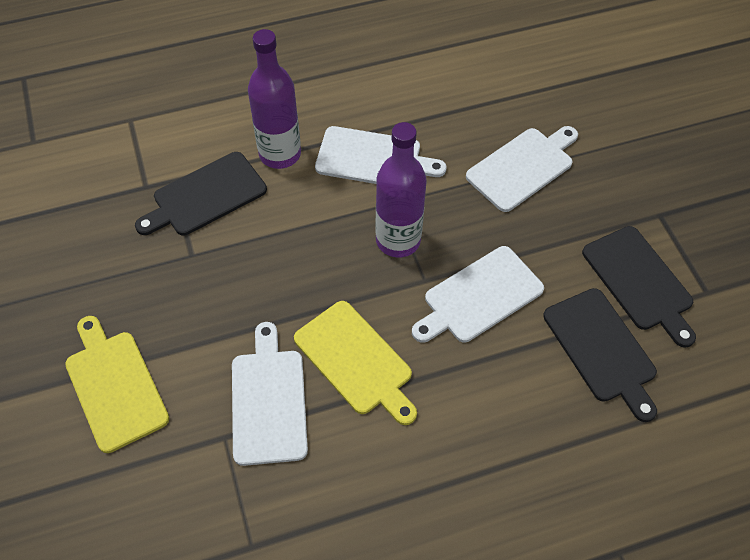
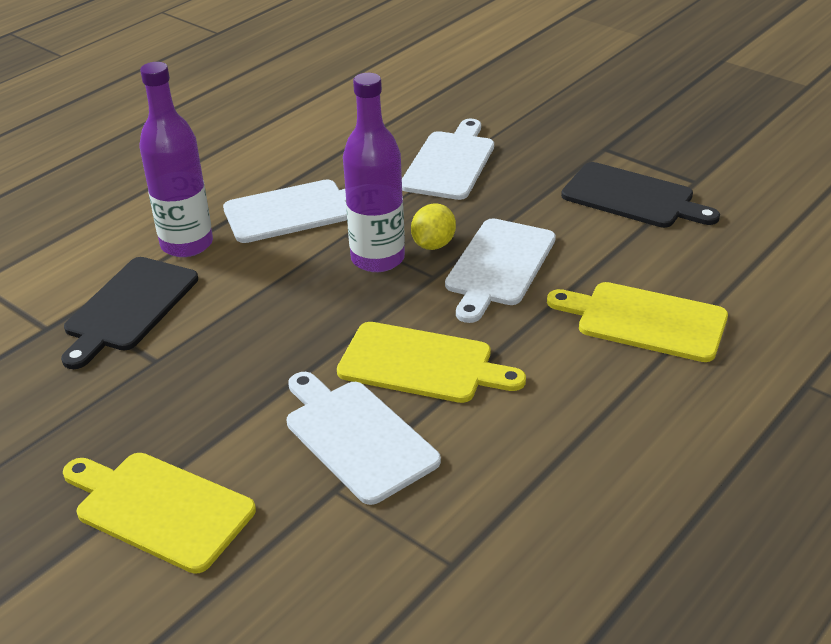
camera: 30 degrees left, 20 degrees down
black cutting board [543,288,657,422] -> none
none -> yellow lemon [411,203,456,250]
none -> yellow cutting board [547,282,728,362]

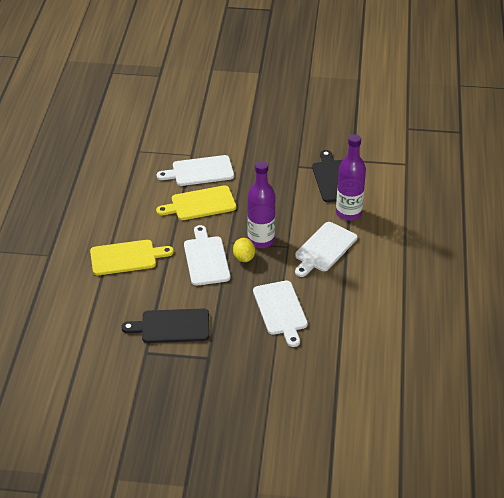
camera: 145 degrees right, 5 degrees up
yellow cutting board [63,453,256,574] -> none
white cutting board [287,372,441,505] -> white cutting board turned 150 degrees clockwise [157,155,234,186]

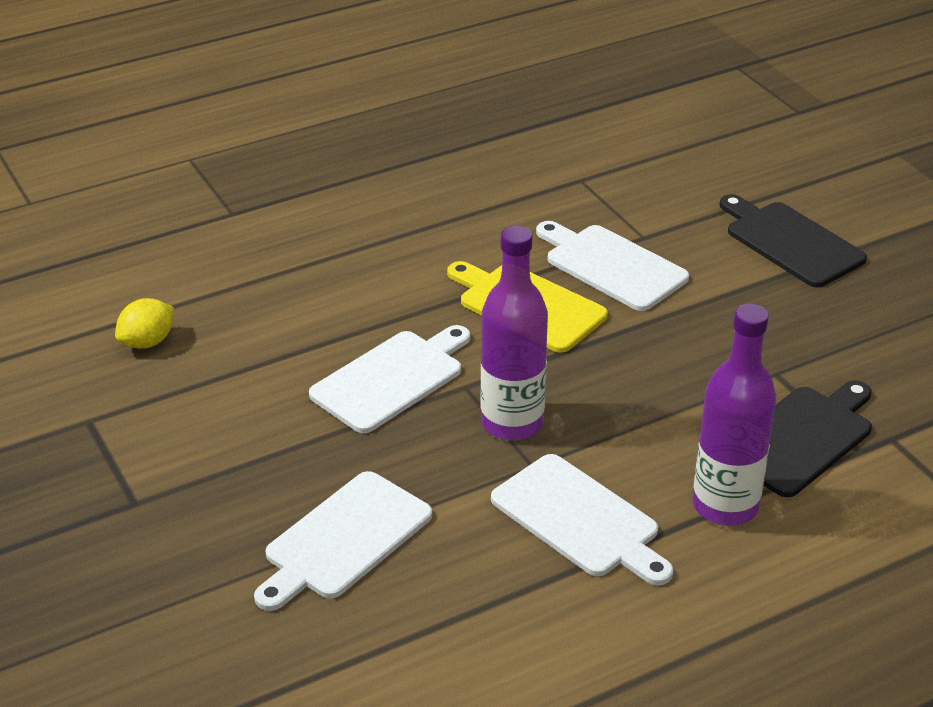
camera: 55 degrees right, 5 degrees down
yellow cutting board [90,240,174,275] -> none
black cutting board [121,309,210,343] -> black cutting board moved to [720,194,867,287]
yellow lemon [233,238,255,262] -> yellow lemon moved to [115,298,174,349]
white cutting board [295,222,358,277] -> white cutting board turned 135 degrees counterclockwise [491,454,673,585]

